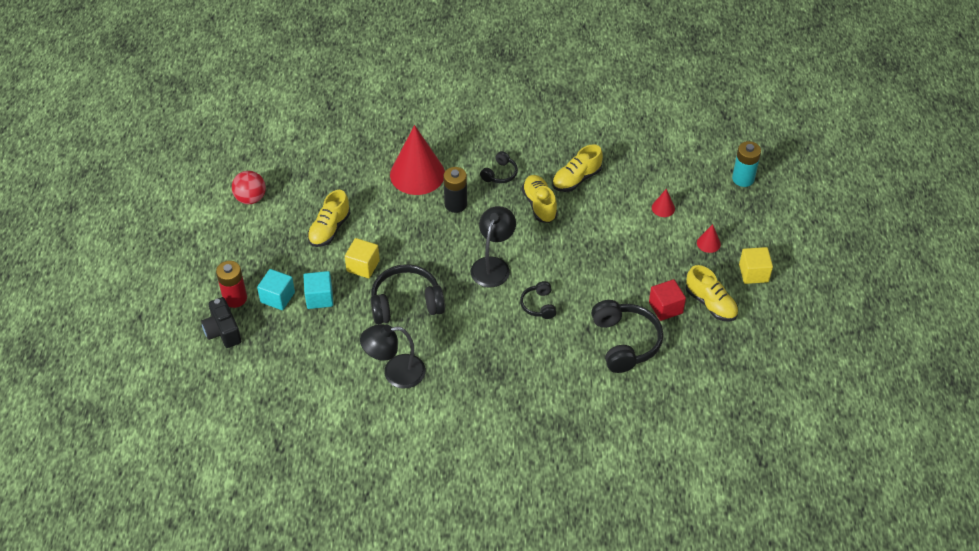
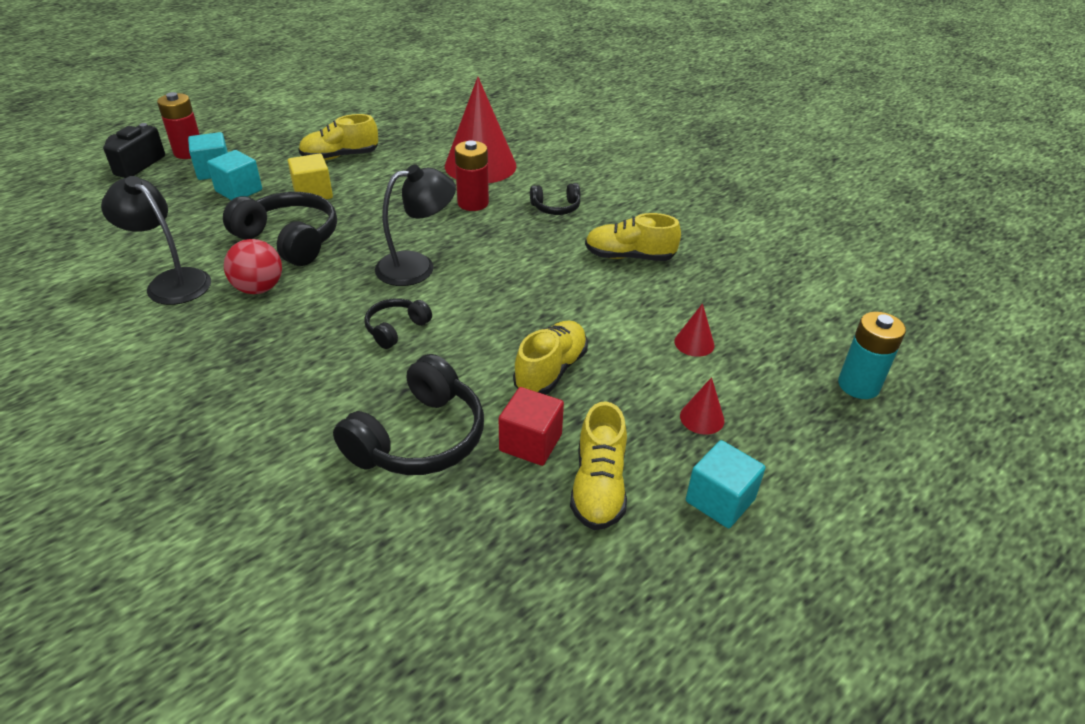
camera: 45 degrees right, 10 degrees down
red ball [232,171,266,204] -> red ball moved to [224,239,282,294]
black battery [443,167,467,213] -> red battery [455,140,489,211]
yellow shoe [522,175,558,223] -> yellow shoe moved to [513,321,588,395]
yellow cube [739,247,773,284] -> turquoise cube [686,440,766,528]

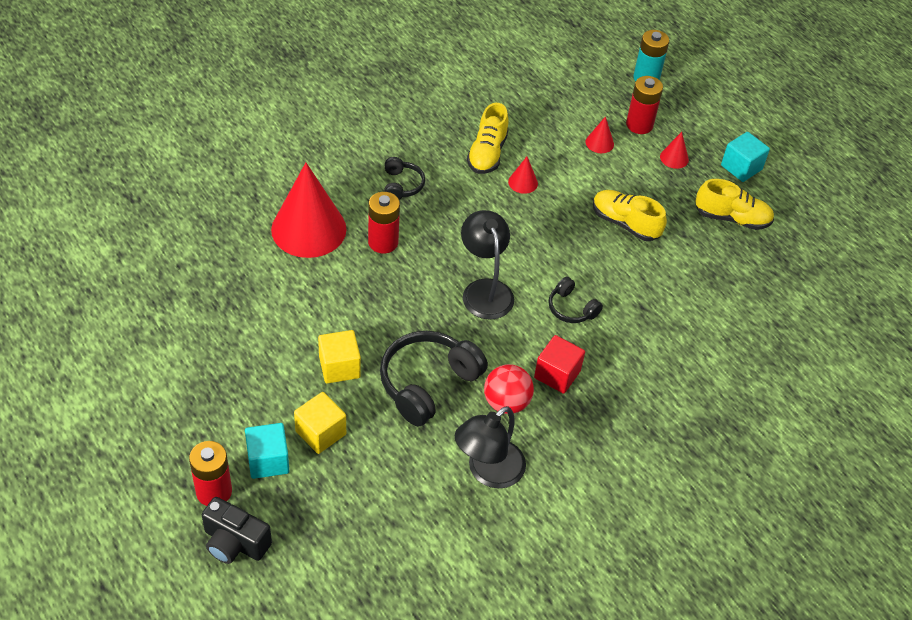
camera: 85 degrees left, 10 degrees up
turquoise cube [207,150,262,200] -> yellow cube [294,392,346,454]
yellow shoe [299,114,378,160] -> none
black headphones [333,354,484,475] -> none
red cube [499,387,564,466] -> red cube moved to [534,335,585,394]
none -> red cone [508,157,538,194]
none -> red battery [626,76,663,134]

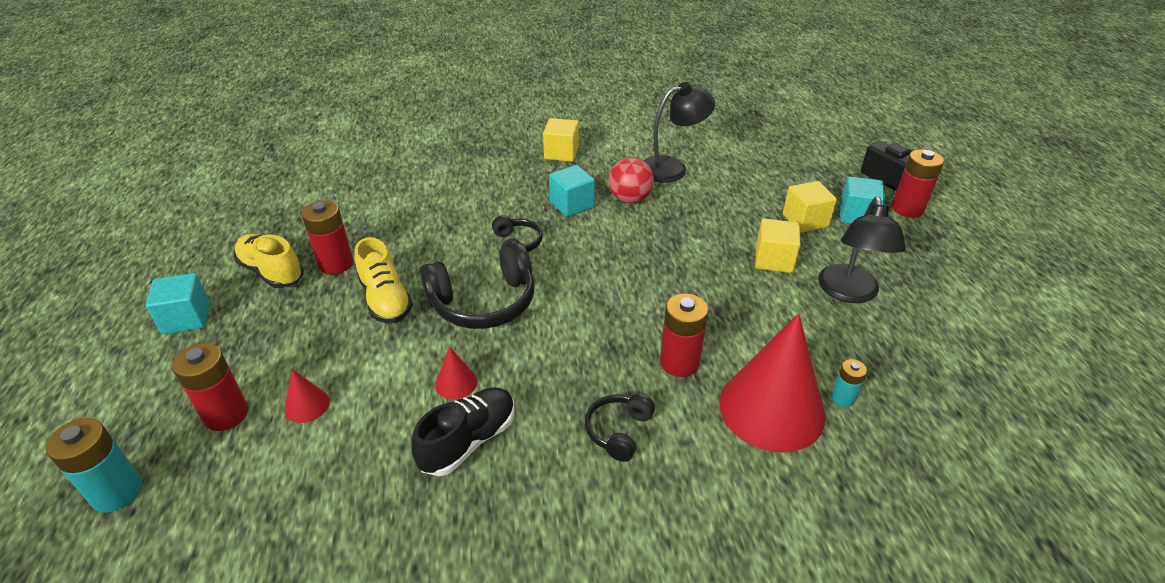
camera: 150 degrees left, 10 degrees down
black headphones [380,331,488,426] -> black headphones moved to [420,242,535,329]
black lamp [461,210,514,320] -> black lamp moved to [818,197,906,303]
yellow shoe [467,103,509,174] -> black shoe [411,388,515,476]
red cube [534,335,585,394] -> turquoise cube [549,165,595,217]
red cone [660,132,689,169] -> none
none -> red battery [301,200,353,274]
none -> yellow cube [543,118,579,162]
none -> turquoise battery [831,359,867,407]

